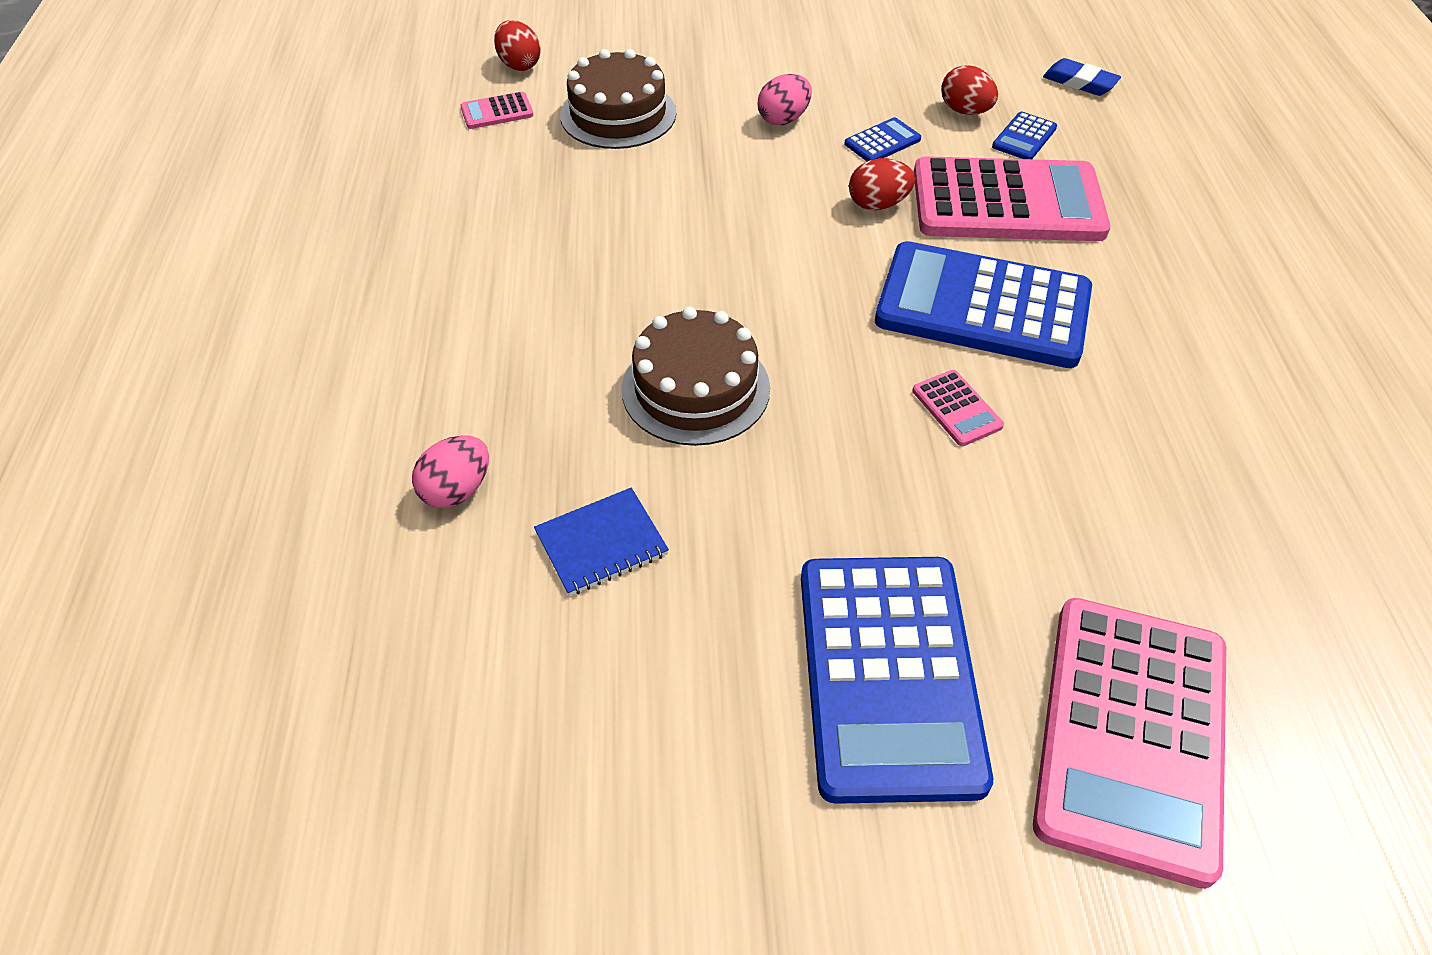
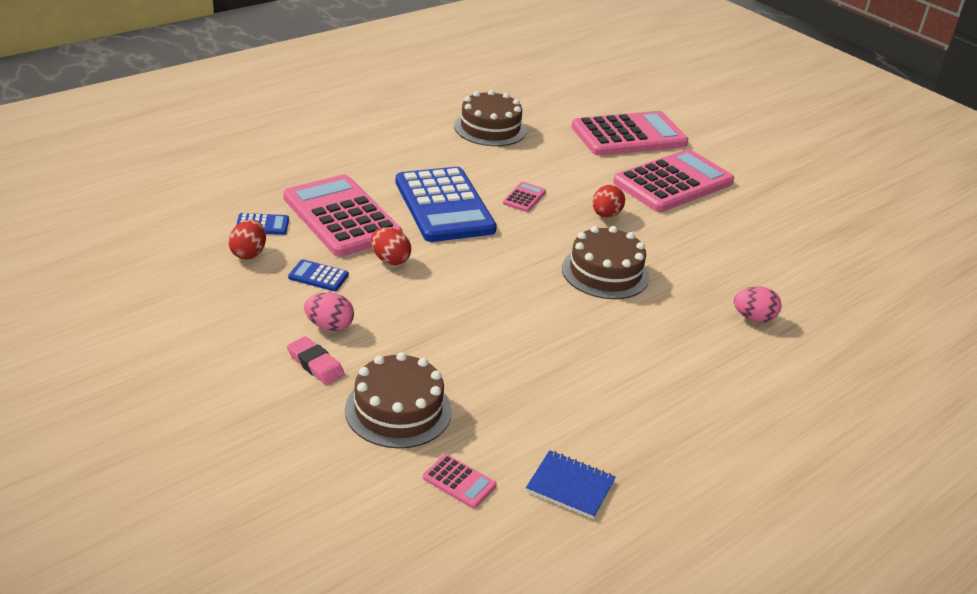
camera: 130 degrees left, 15 degrees down
red egg [494,20,541,71] -> red egg moved to [593,184,625,218]
blue notebook [534,488,669,596] -> blue notebook moved to [526,450,616,519]
blue calculator [801,557,993,804] -> pink calculator [613,149,735,212]
blue eraser [1043,58,1121,96] -> none
none -> pink eraser [287,336,345,385]
none -> brown cake [454,90,527,146]

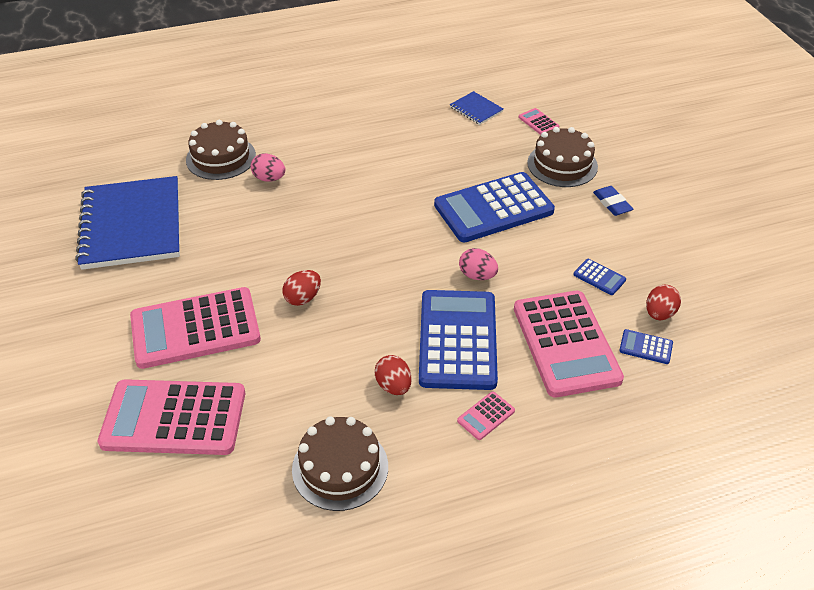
camera: 155 degrees left, 10 degrees up
pink eraser [287,336,345,385] -> blue eraser [593,186,633,216]
pink egg [304,292,354,331] -> pink egg moved to [459,248,498,280]
red egg [371,227,411,265] -> red egg moved to [375,355,412,395]
pink calculator [503,182,546,212] -> pink calculator moved to [457,391,515,440]
brown cake [562,226,650,299] -> brown cake moved to [186,120,256,180]
none -> blue notebook [75,176,180,270]
none -> blue calculator [434,172,555,242]

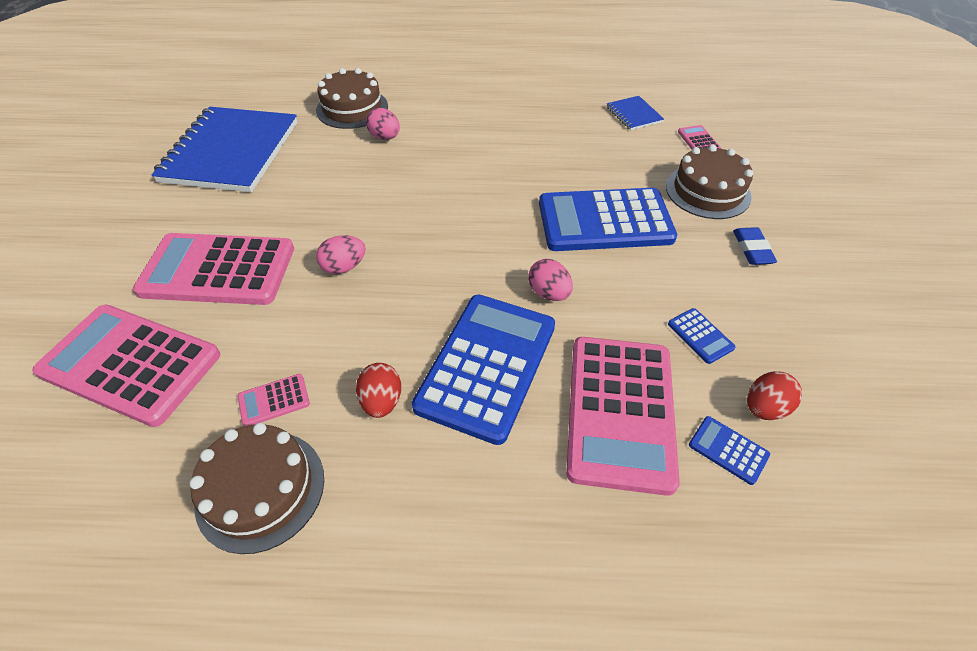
camera: 20 degrees right, 5 degrees up
red egg [282,270,321,306] -> pink egg [316,235,366,274]
pink calculator [457,391,515,440] -> pink calculator moved to [238,374,310,426]

